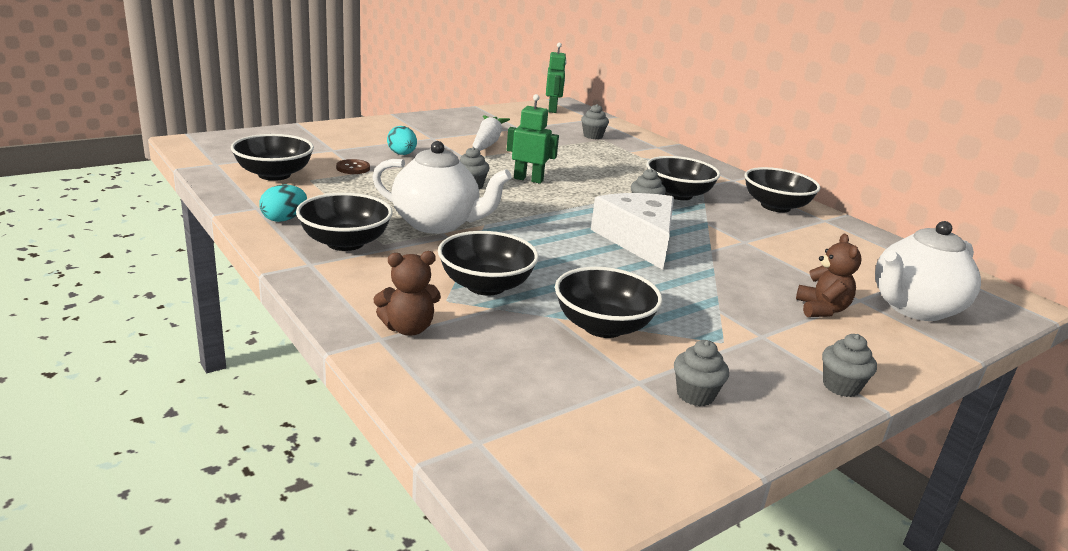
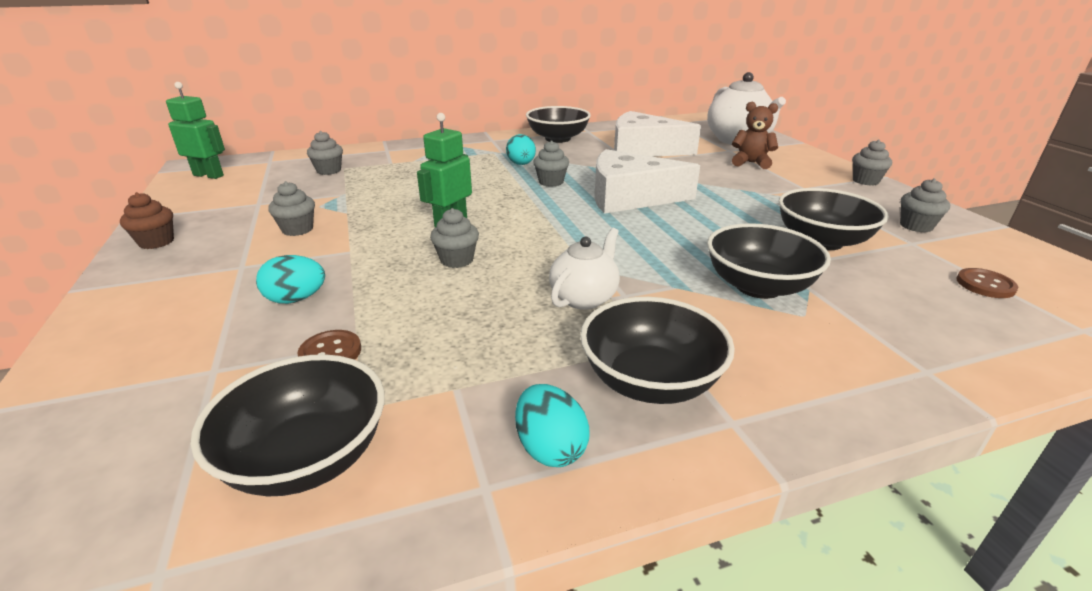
camera: 70 degrees left, 5 degrees up
white teapot [372,141,512,234] -> white teapot [549,228,620,310], size x0.59
brown teddy bear [374,251,441,336] -> none
white carrot [473,115,510,151] -> grey cupcake [268,181,315,236]
black bowl [646,156,720,200] -> turquoise egg [506,134,536,165]
none -> brown cupcake [120,192,174,249]
none -> white cheese [614,111,701,157]
none -> brown button [956,268,1018,298]

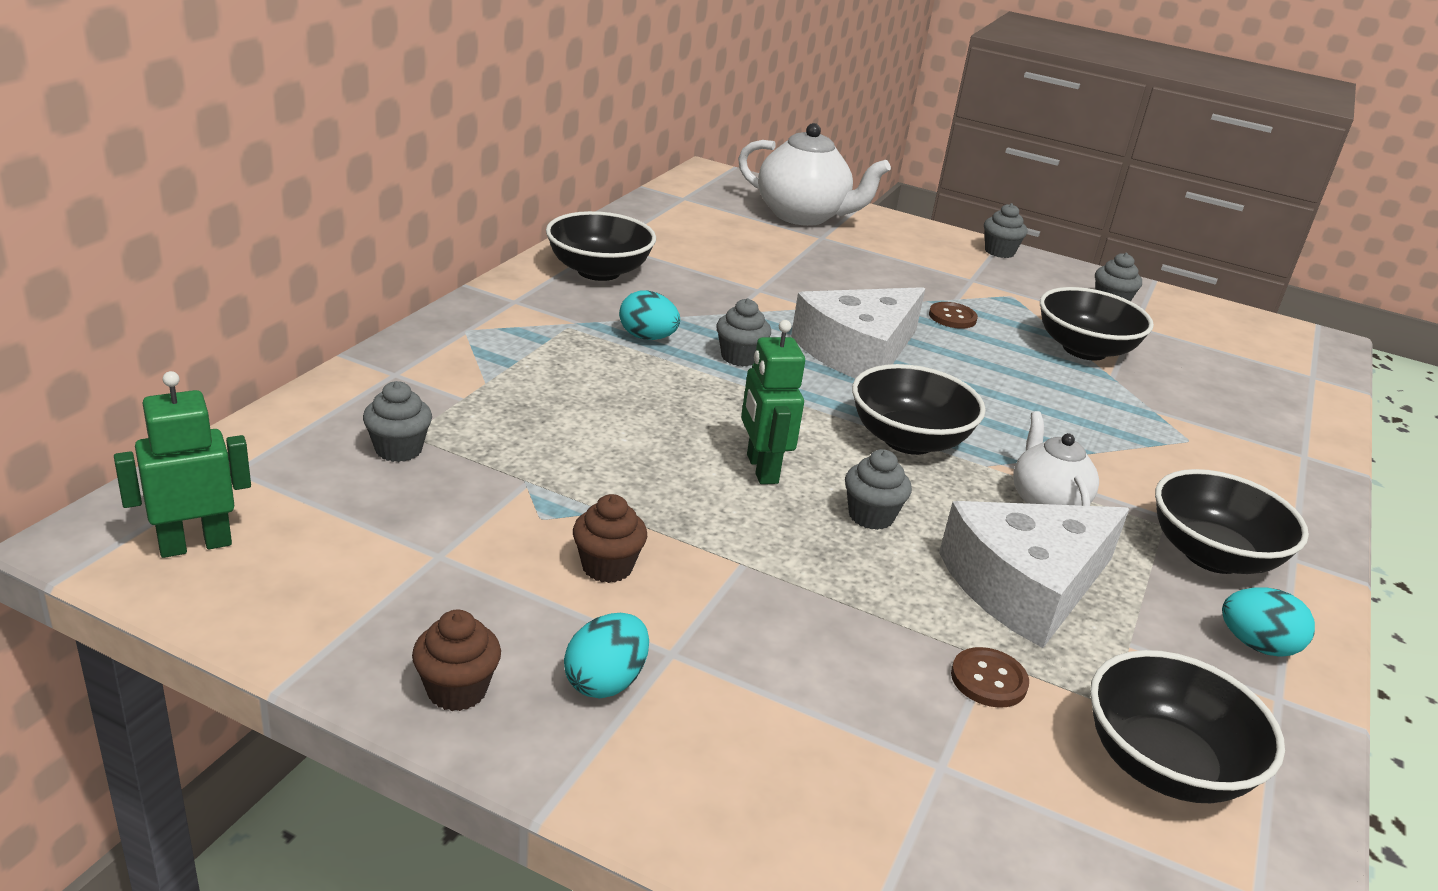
camera: 50 degrees left, 0 degrees up
turquoise egg [256,255,325,304] -> turquoise egg moved to [564,613,649,699]
grey cupcake [268,181,315,236] -> brown cupcake [573,494,647,583]
white cheese [614,111,701,157] -> white cheese moved to [939,501,1129,648]
black bowl [707,223,831,299] -> black bowl moved to [852,364,986,455]
brown teddy bear [732,102,778,169] -> none
brown button [956,268,1018,298] -> brown button moved to [929,302,978,329]

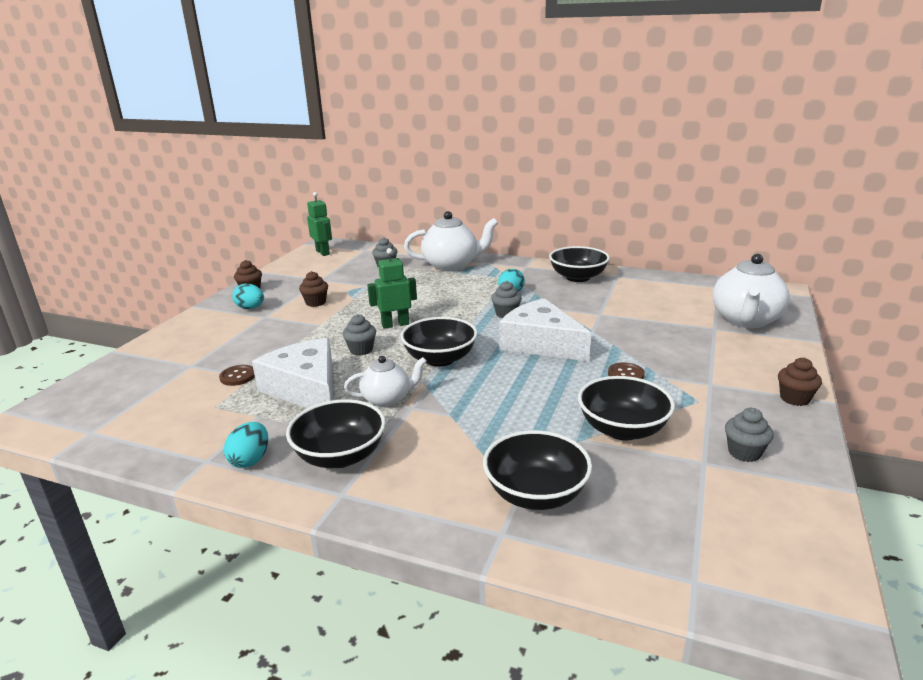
camera: 90 degrees right, 5 degrees down
grey cupcake [984,203,1027,258] -> brown cupcake [778,358,822,406]
black bowl [1090,650,1285,803] -> black bowl moved to [483,430,592,510]
none -> white teapot [404,211,498,271]

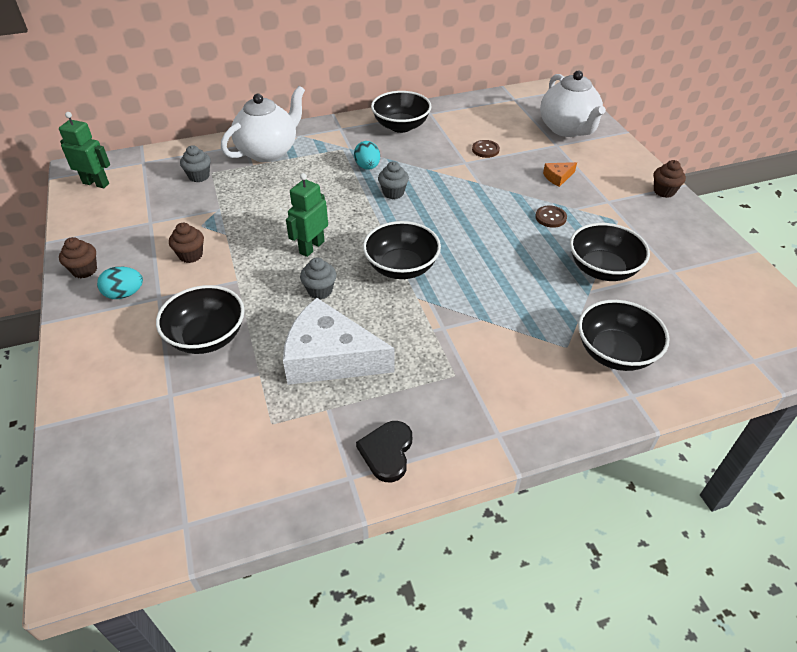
camera: 40 degrees left, 20 degrees up
brown button [219,365,255,386] -> brown button moved to [472,140,500,158]
turquoise egg [224,422,269,468] -> black heart [356,421,412,482]
black bowl [286,399,386,468] -> black bowl moved to [156,285,244,354]
white teapot [344,356,427,407] -> none
white cheese [499,298,591,361] -> none
grey cupcake [725,408,774,462] -> none
none -> orange cheese [543,162,577,187]

